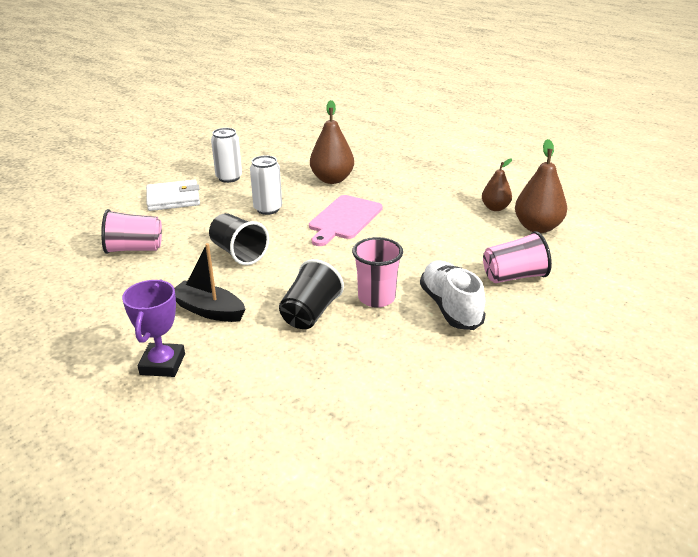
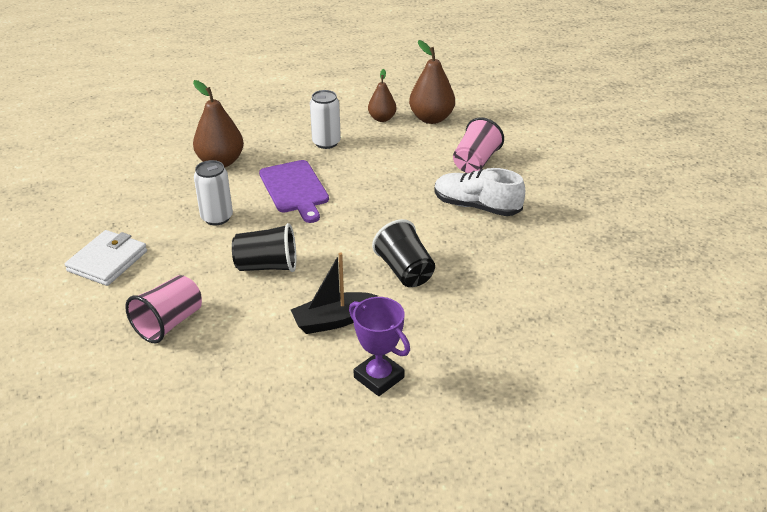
camera: 50 degrees left, 5 degrees up
white can [211,128,242,183] -> white can moved to [310,90,341,149]
pink cutting board [309,195,383,246] -> purple cutting board [259,160,329,223]
pink cup [352,237,403,308] -> none

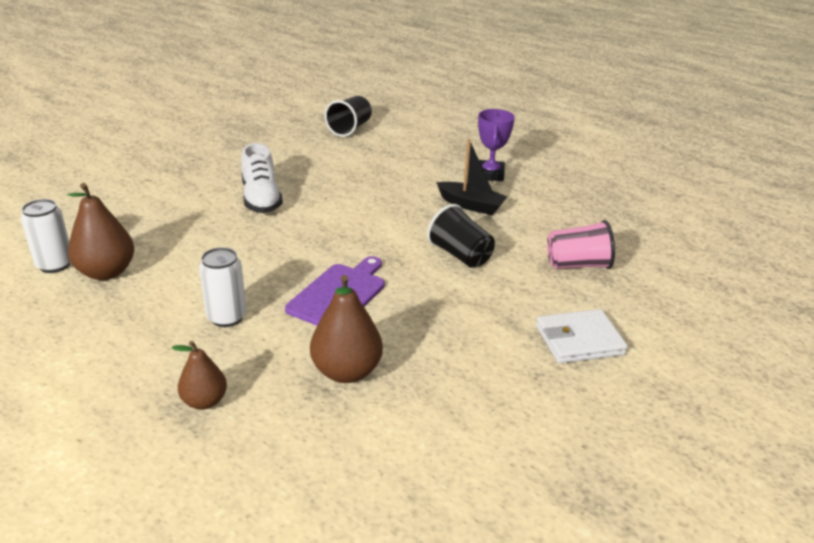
camera: 130 degrees left, 5 degrees down
white can [194,160,233,225] -> white can moved to [21,199,70,273]
brown pear [368,69,396,122] -> brown pear moved to [172,341,227,410]
black cup [372,219,435,287] -> black cup moved to [324,96,372,137]
pink cup [453,117,504,173] -> none

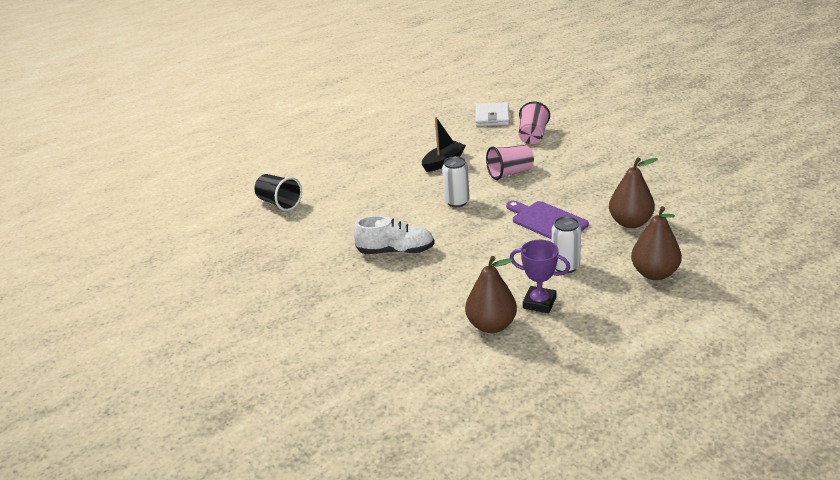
camera: 70 degrees left, 0 degrees up
white can [21,199,70,273] -> white can moved to [442,156,470,207]
brown pear [172,341,227,410] -> brown pear [631,206,682,280], size x1.60
black cup [427,204,495,268] -> pink cup [486,145,534,180]
purple trophy [478,109,515,181] -> purple trophy moved to [510,240,570,313]
white wallet [536,309,628,363] -> white wallet moved to [475,102,509,126]

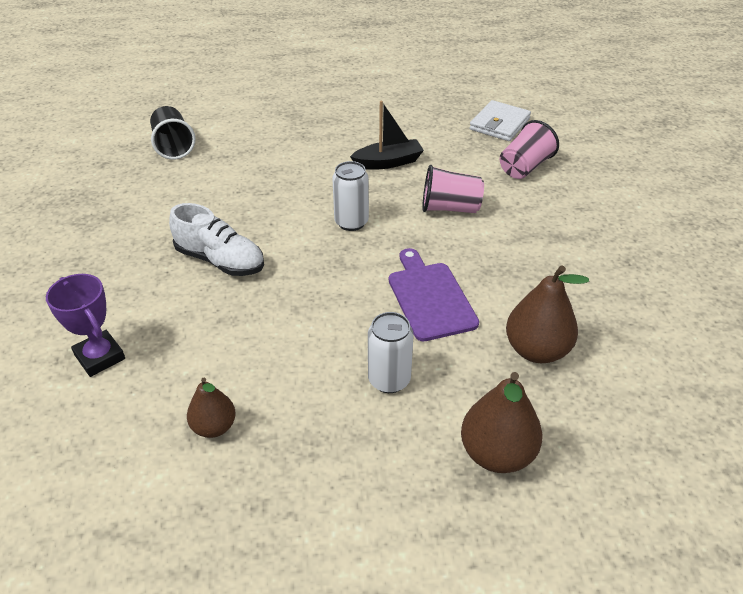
camera: 25 degrees right, 10 degrees up
brown pear [465,256,517,333] -> brown pear [187,378,236,438], size x0.62
purple trophy [510,240,570,313] -> purple trophy moved to [46,274,125,377]

